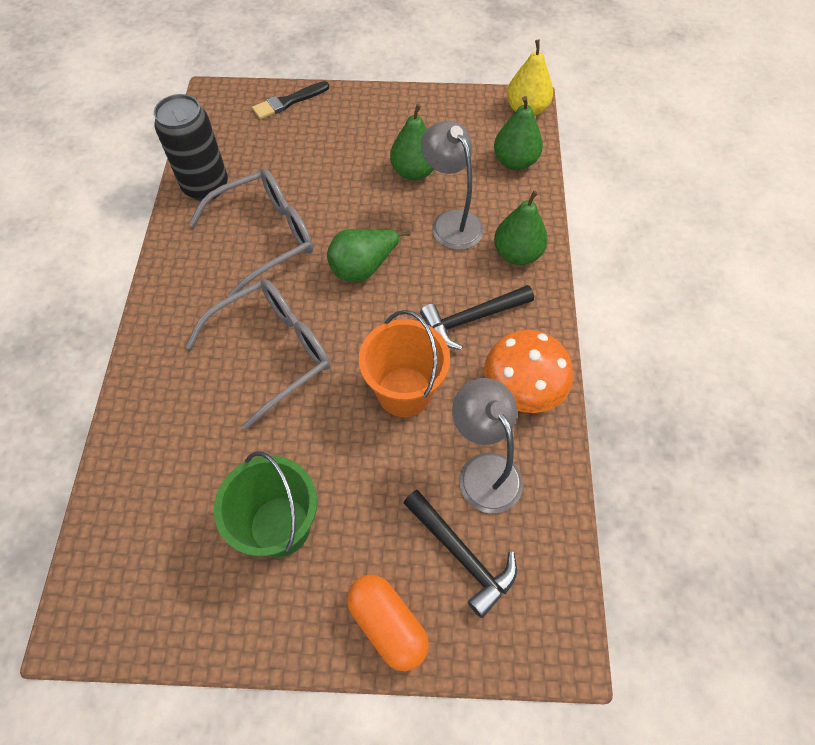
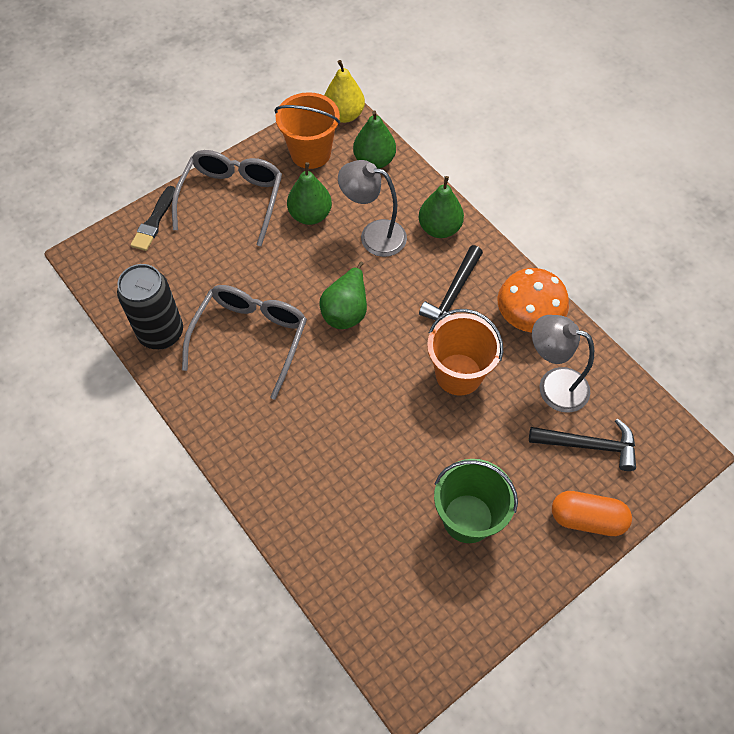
camera: 40 degrees left, 0 degrees up
grey glasses [185,279,330,430] -> grey glasses moved to [172,150,282,246]
none -> orange bucket [275,92,340,169]

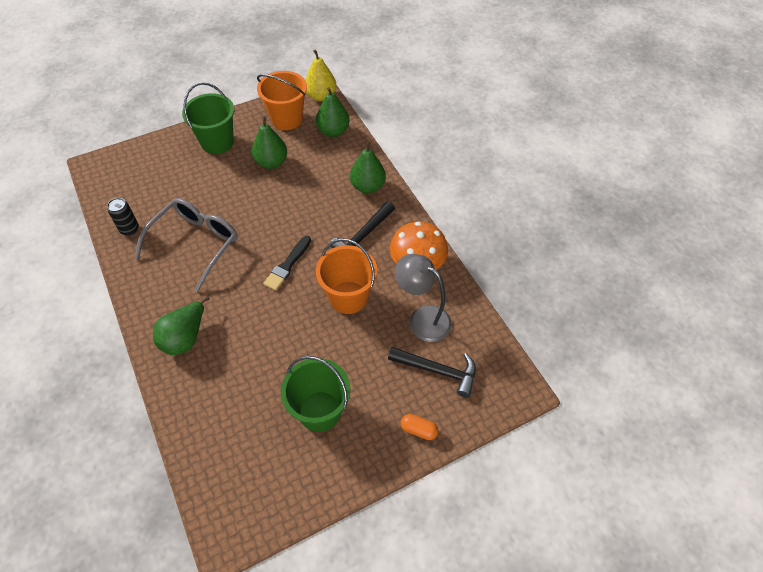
camera: 10 degrees right, 5 degrees down
black can [117,264,183,349] -> black can [107,198,139,236], size x0.53
black brush [131,186,175,251] -> black brush moved to [263,236,311,291]
grey glasses [172,150,282,246] -> green bucket [182,82,234,154]
green pear [320,261,367,329] -> green pear moved to [153,296,210,355]
grey lamp [338,160,407,257] -> none
orange capsule [552,491,632,536] -> orange capsule [401,414,439,440], size x0.58

